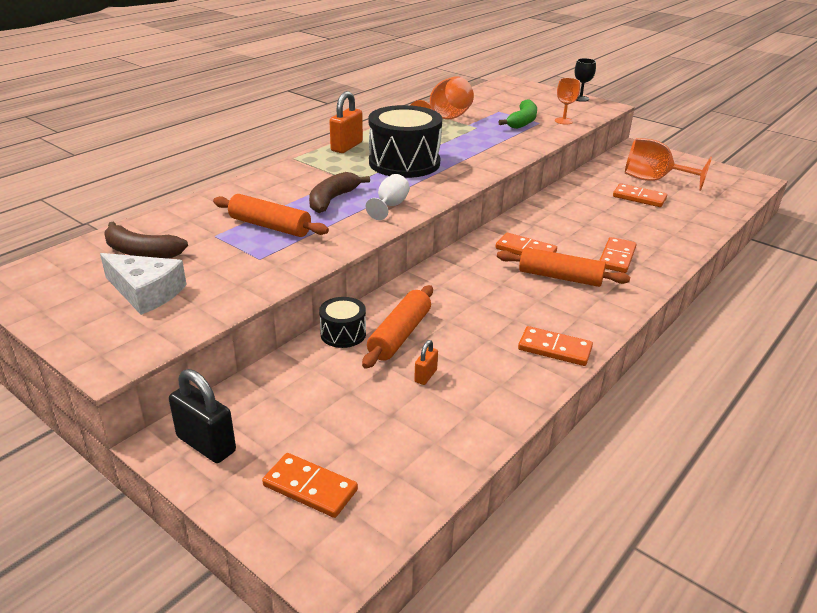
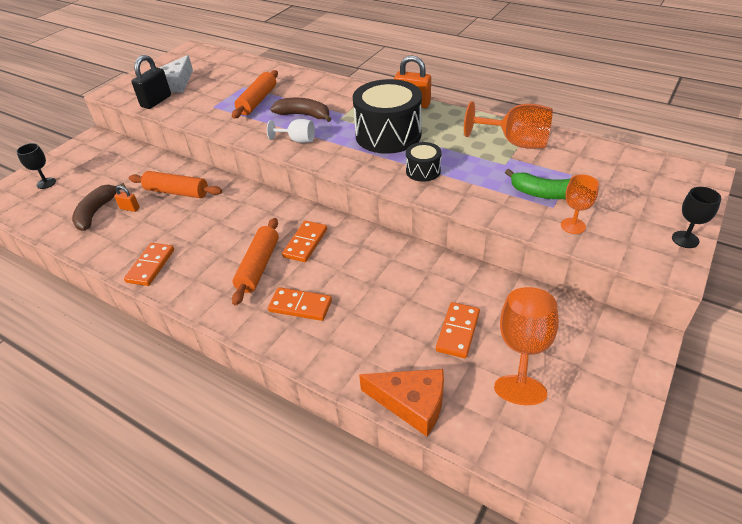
camera: 85 degrees right, 10 degrees up
brown banana [104,222,188,258] -> brown banana moved to [72,183,126,231]
black padlock [169,369,236,463] -> black padlock moved to [131,55,171,109]
orange domino [262,453,358,518] -> black goblet [16,143,56,189]
black drum [319,297,366,348] -> black drum moved to [406,142,442,182]
none -> orange cheese [359,369,444,436]

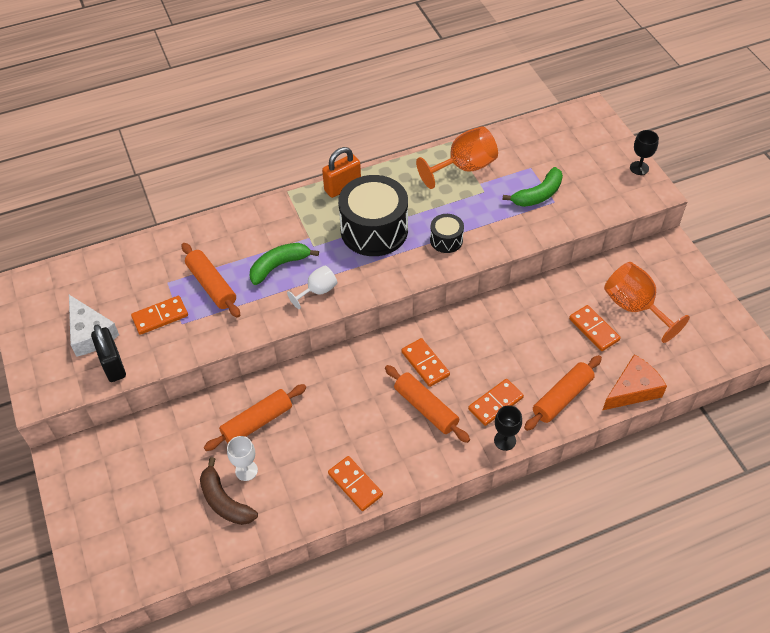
camera: 55 degrees left, 10 degrees up
black goblet [16,143,56,189] -> black goblet moved to [494,405,522,451]
orange padlock [114,185,140,212] -> white goblet [227,436,258,481]
brown banana [270,98,331,122] -> green banana [250,243,319,285]
orange goblet [561,174,599,234] -> none
none -> orange domino [131,296,188,335]
none -> orange rolling pin [524,355,602,431]

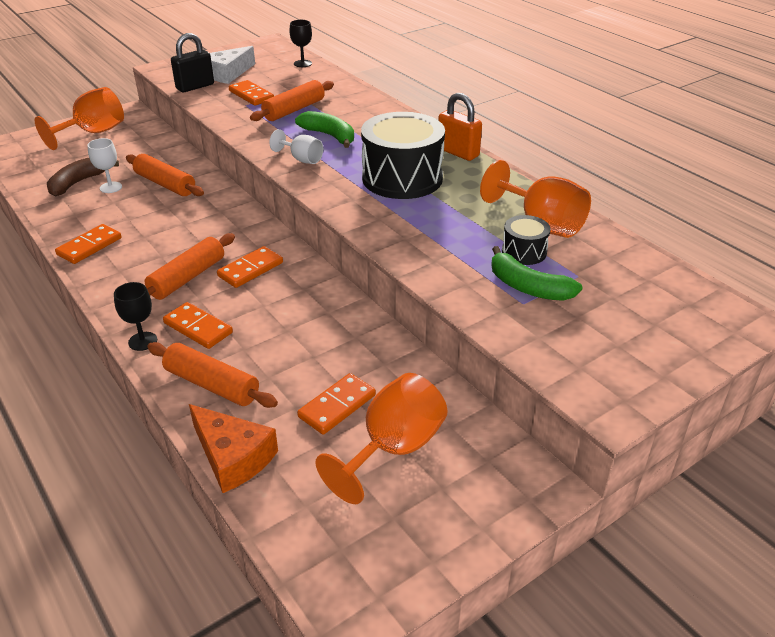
camera: 75 degrees right, 15 degrees down
black drum [430,214,464,253] -> black drum moved to [502,215,551,265]
black goblet [630,130,659,175] -> black goblet moved to [290,20,312,67]
none -> orange goblet [34,87,124,150]

